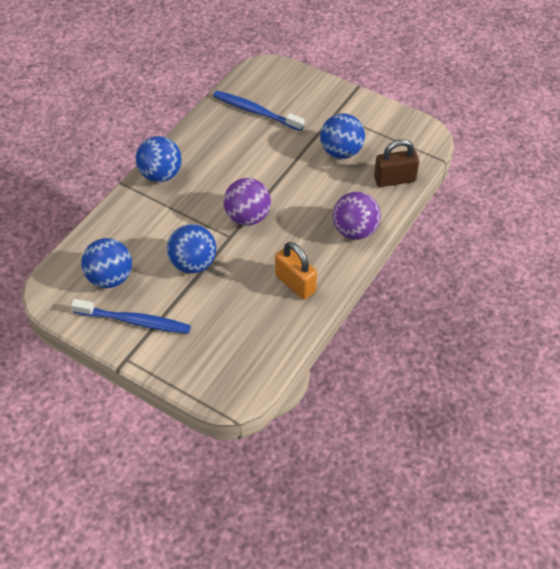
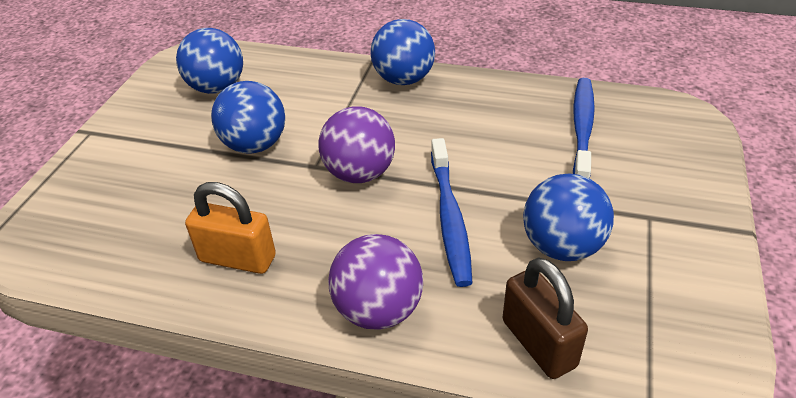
camera: 75 degrees right, 10 degrees down
blue toothbrush [71,299,191,334] -> blue toothbrush moved to [431,138,472,287]
orange padlock [275,242,317,299] -> orange padlock turned 75 degrees clockwise [185,182,276,274]

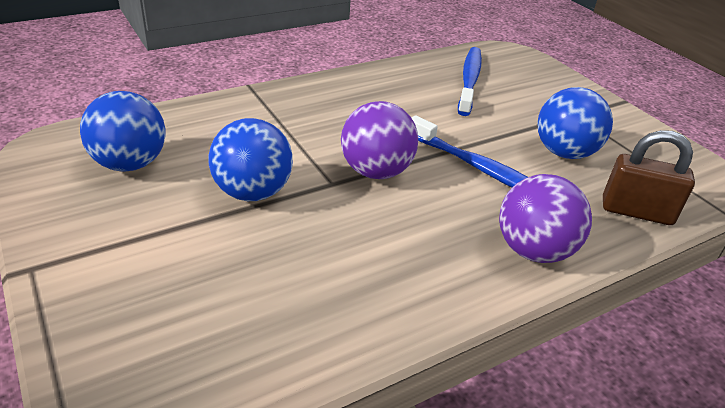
camera: 50 degrees left, 5 degrees down
orange padlock [185,182,276,274] -> none
blue ball [370,19,435,85] -> none
blue toothbrush [573,78,595,179] -> blue toothbrush turned 45 degrees clockwise [458,47,482,116]

